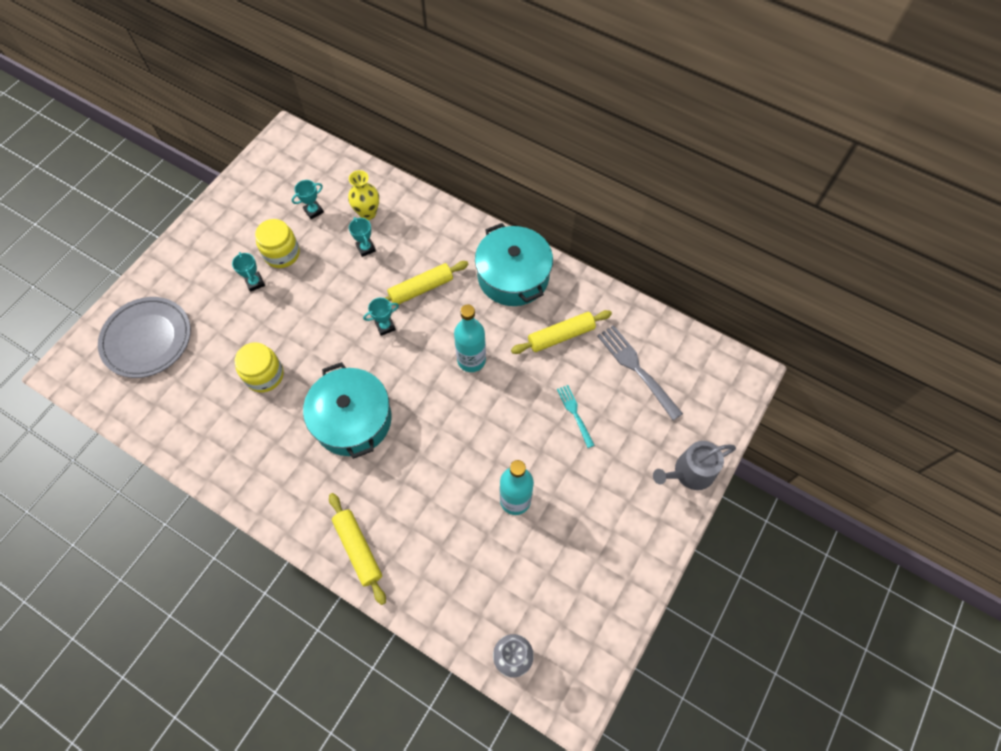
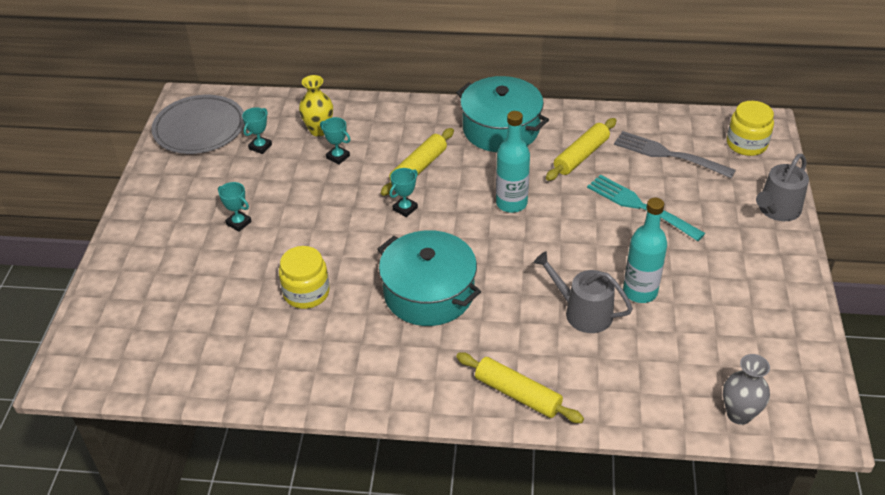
camera: 25 degrees left, 20 degrees down
grey plate [98,297,191,378] -> grey plate moved to [151,95,244,154]
yellow jar [255,219,300,268] -> yellow jar moved to [727,101,774,156]
turquoise fork [557,385,595,448] -> turquoise fork [587,175,705,241], size x1.71
none -> grey watering can [534,251,633,333]

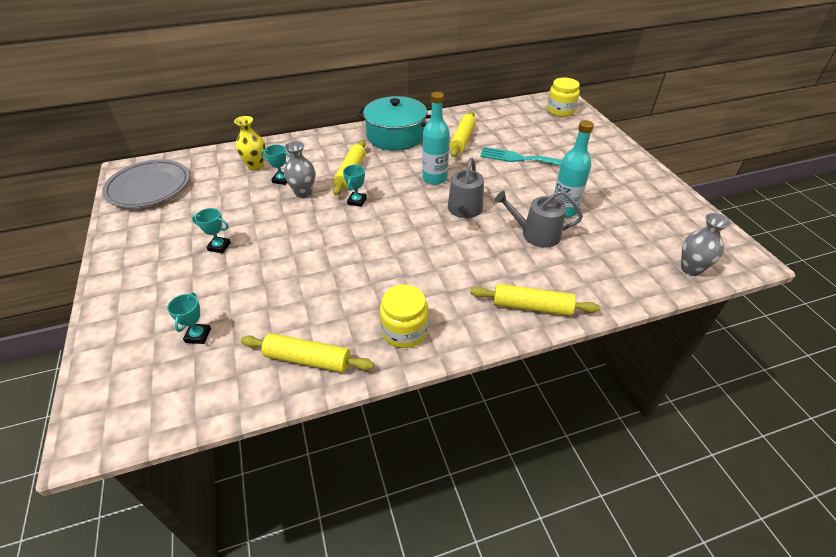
camera: 25 degrees left, 0 degrees up
turquoise trophy [242,107,272,154] -> turquoise trophy moved to [167,292,211,344]
yellow jar [279,246,330,309] -> yellow jar moved to [380,285,429,348]
turquoise pot [377,230,481,326] -> none
grey fork [614,131,736,178] -> none
grey watering can [756,153,809,221] -> grey watering can moved to [448,158,484,218]
none -> yellow rolling pin [241,333,374,372]
none -> grey vase [284,141,315,198]

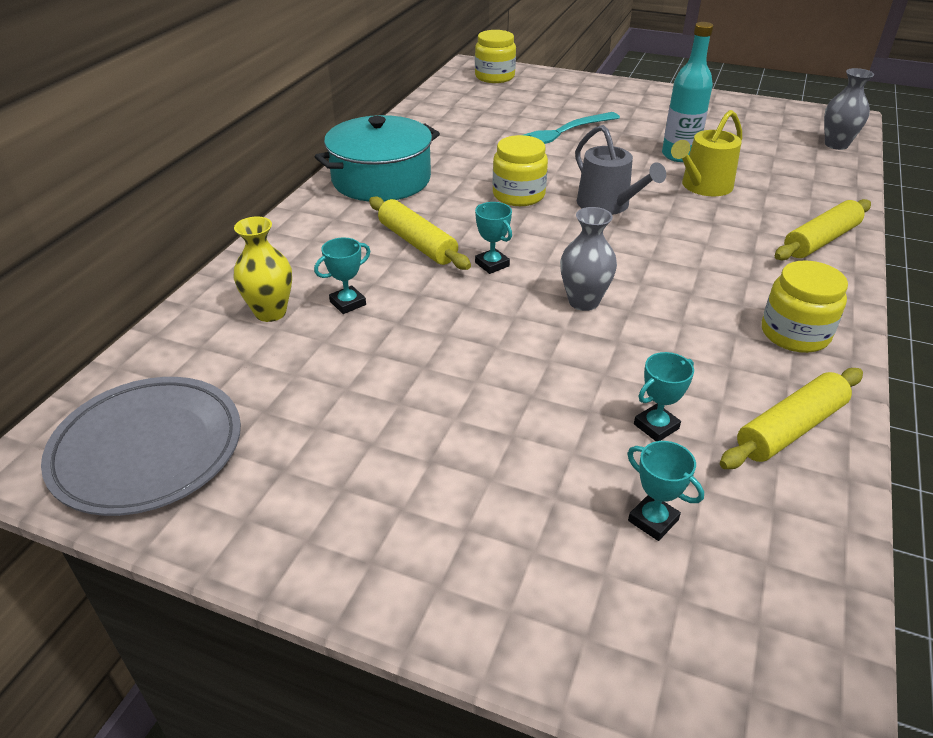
camera: 50 degrees left, 5 degrees down
turquoise trophy [192,208,231,253] -> turquoise trophy moved to [634,352,694,441]
grey vase [284,141,315,198] -> grey vase moved to [560,207,617,311]
turquoise bottle [422,92,450,185] -> yellow jar [492,135,548,206]
yellow rolling pin [450,111,476,157] -> none
grey watering can [495,191,583,248] -> yellow watering can [671,110,742,196]

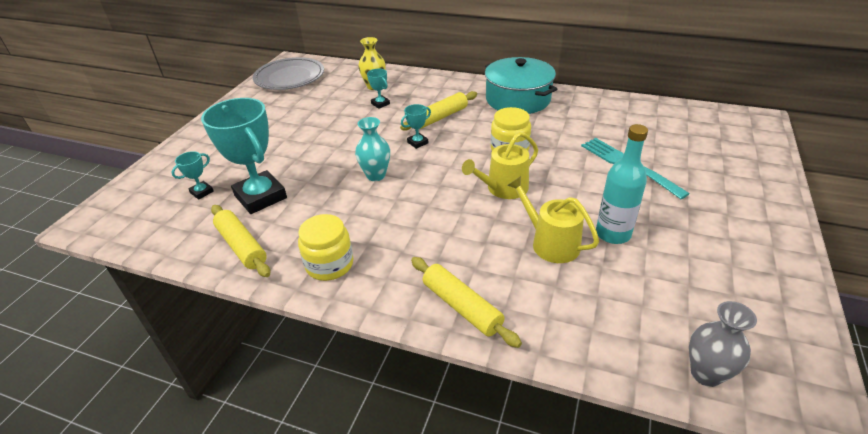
camera: 90 degrees right, 0 degrees up
yellow jar [475,30,516,83] -> none
grey vase [560,207,617,311] -> turquoise vase [355,117,390,181]
grey watering can [575,125,666,215] -> yellow watering can [462,132,538,199]
turquoise trophy [634,352,694,441] -> turquoise trophy [201,98,287,214], size x2.28

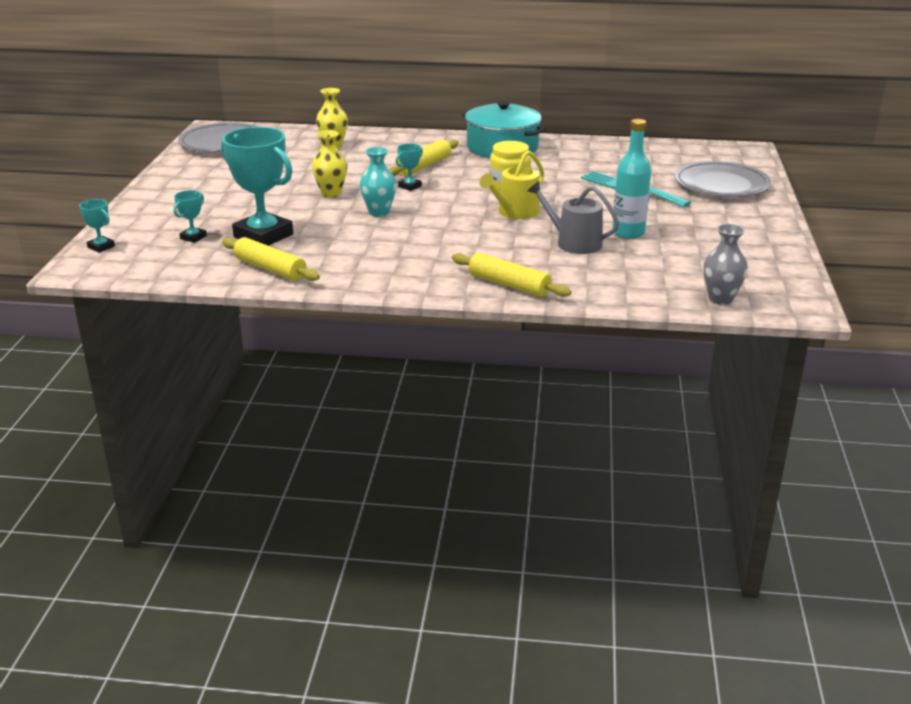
camera: 15 degrees left, 10 degrees down
yellow jar [298,214,353,281] -> none
turquoise trophy [367,69,390,109] -> turquoise trophy moved to [79,199,115,253]
yellow watering can [507,176,599,263] -> grey watering can [527,181,619,254]
none -> yellow vase [312,130,347,198]
none -> grey plate [675,161,771,197]

